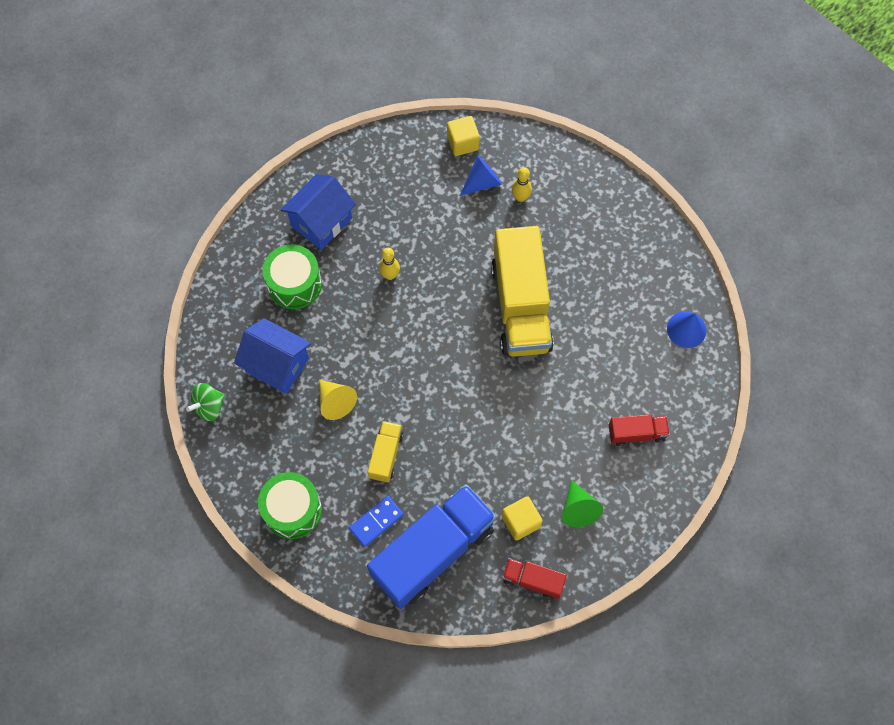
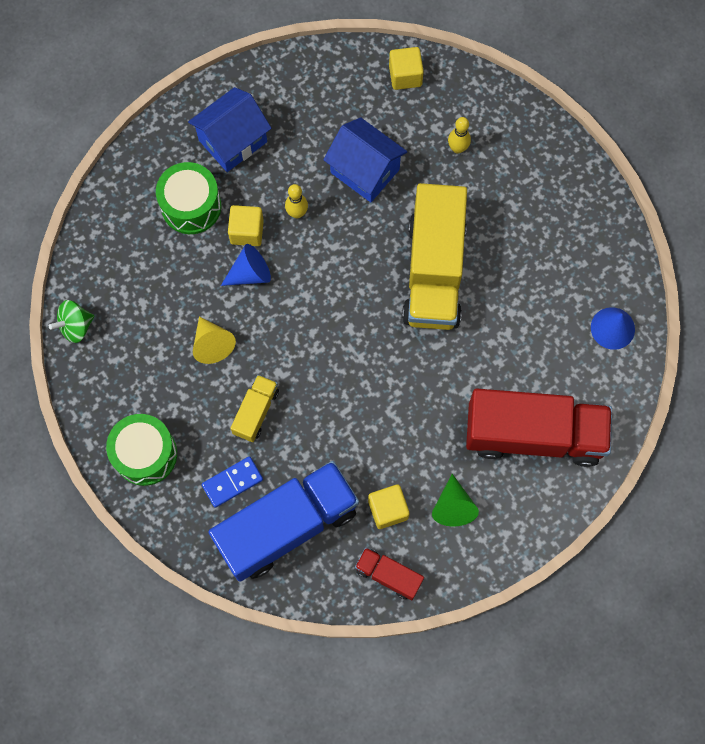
camera: 10 degrees right, 5 degrees up
blue house [234,318,311,394] -> blue house moved to [323,117,407,202]
blue cone [460,155,502,196] -> blue cone moved to [221,244,271,286]
red truck [609,414,670,446] -> red truck [466,389,612,467], size x2.16
none -> yellow cube [228,205,264,246]

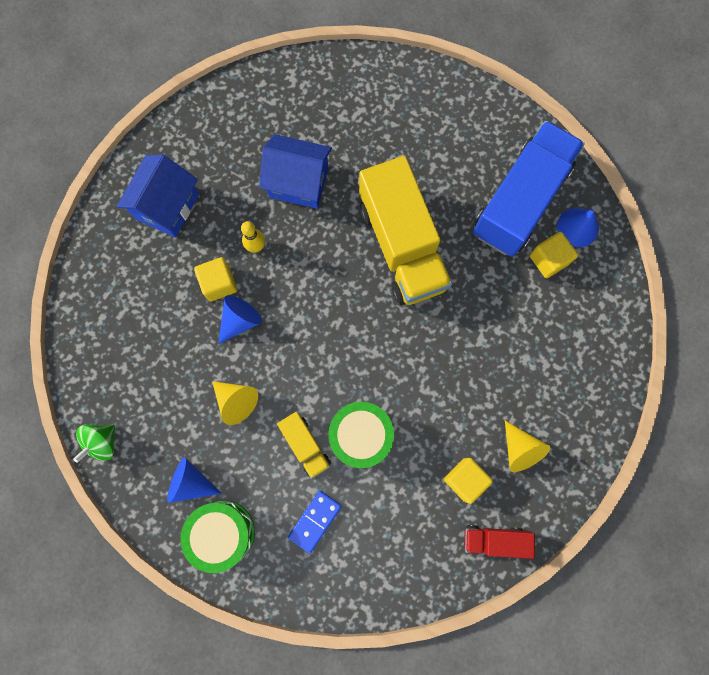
camera: 25 degrees left, 5 degrees up
green drum [156,162,221,234] -> green drum moved to [328,402,394,468]
blue truck [208,461,359,582] -> blue truck moved to [473,121,585,257]
yellow truck [230,375,279,442] -> yellow truck turned 150 degrees clockwise [277,412,331,479]
yellow cube [389,47,424,90] -> yellow cube moved to [530,232,578,278]
green cone [432,474,479,526] -> yellow cone [505,420,550,472]
yellow bowling pin [448,117,471,154] -> none
red truck [466,389,612,467] -> none
none -> blue cone [167,457,222,503]

